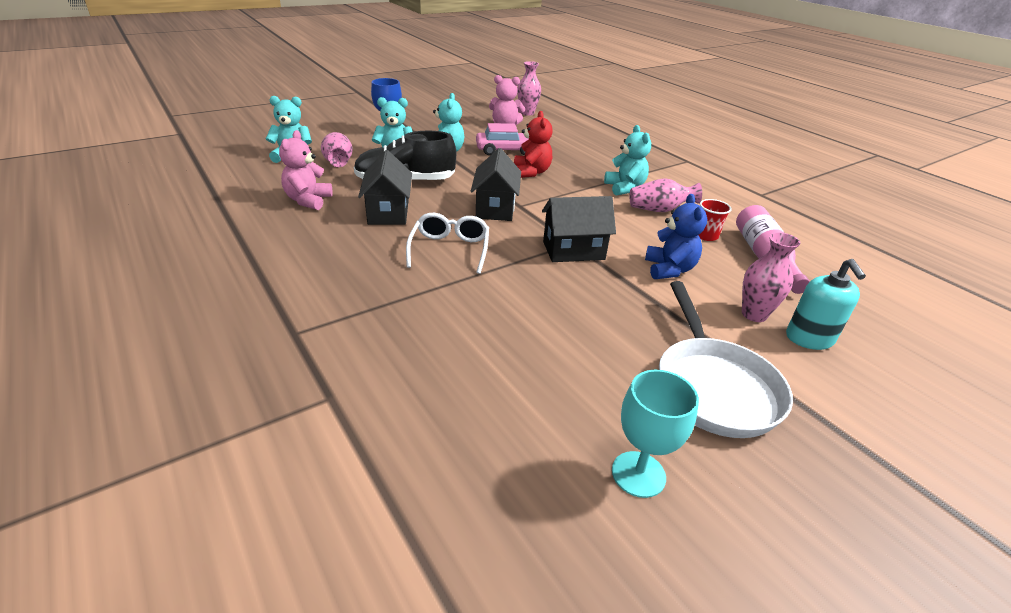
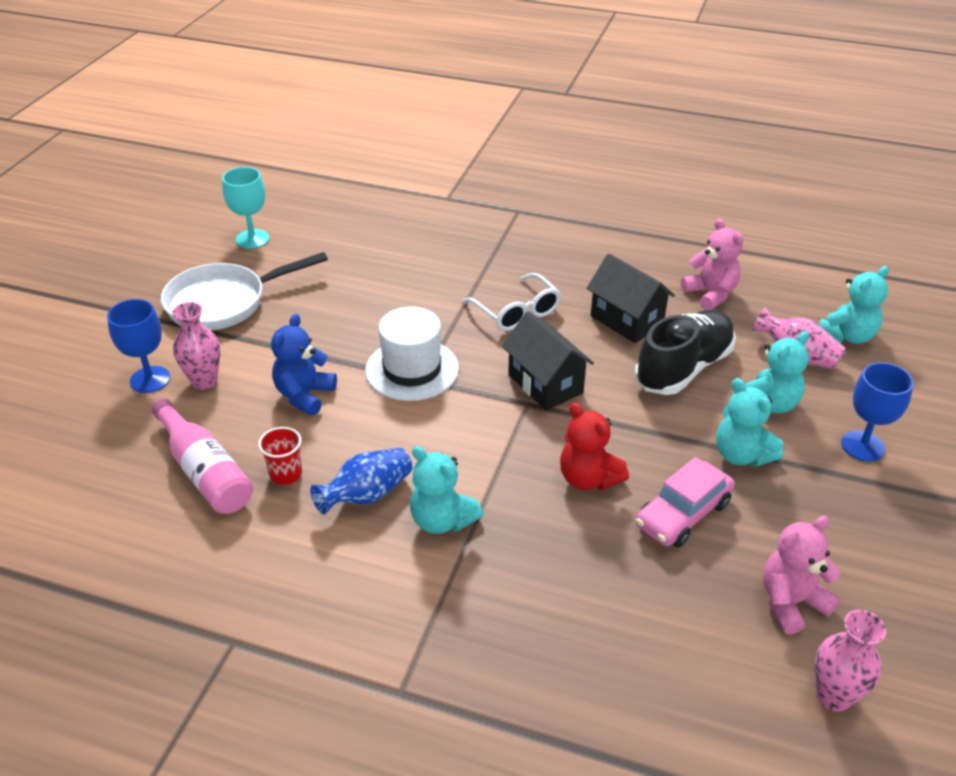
camera: 145 degrees right, 5 degrees up
black house [542,196,616,262] -> white hat [365,307,459,401]
pink vase [630,178,702,212] -> blue vase [310,448,413,515]
blue teddy bear [645,194,707,279] -> blue teddy bear turned 60 degrees clockwise [271,314,337,416]
white pan [659,281,793,438] -> white pan turned 75 degrees counterclockwise [161,252,328,330]
turquoise soap dispenser [786,259,866,350] -> blue goblet [107,299,170,393]

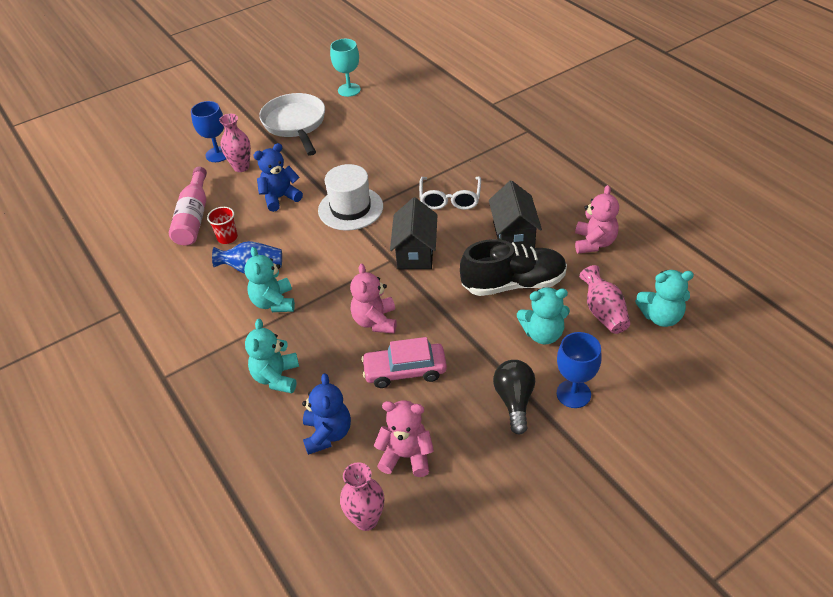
camera: 40 degrees right, 5 degrees up
white pan [161,252,328,330] -> white pan turned 60 degrees clockwise [259,93,325,156]
red teddy bear [560,403,629,490] -> pink teddy bear [350,264,397,333]
turquoise teddy bear [716,378,783,467] -> turquoise teddy bear moved to [245,319,299,393]
none -> blue teddy bear [302,373,351,455]
none -> black light bulb [493,360,535,435]

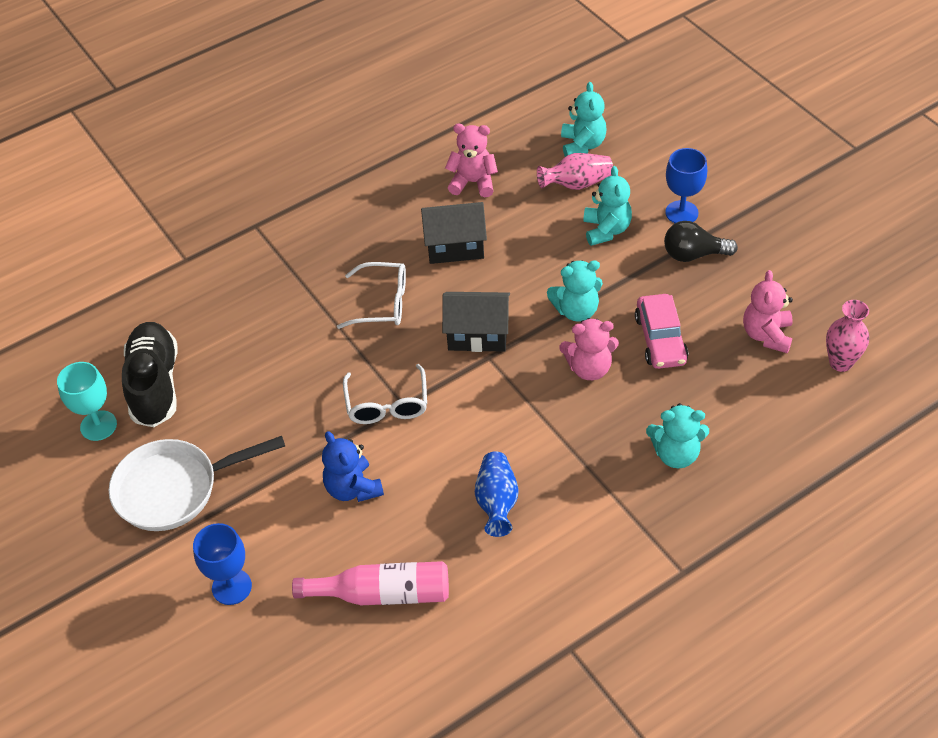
camera: 90 degrees left, 5 degrees up
red cup [207,207,238,244] -> none
pink vase [219,114,251,172] -> none
turquoise teddy bear [245,247,295,312] -> turquoise teddy bear moved to [547,260,603,322]
blue teddy bear [302,373,351,455] -> none
white hat [318,164,383,231] -> white glasses [343,364,427,424]
black shoe [460,239,567,296] -> black shoe moved to [122,322,178,427]

